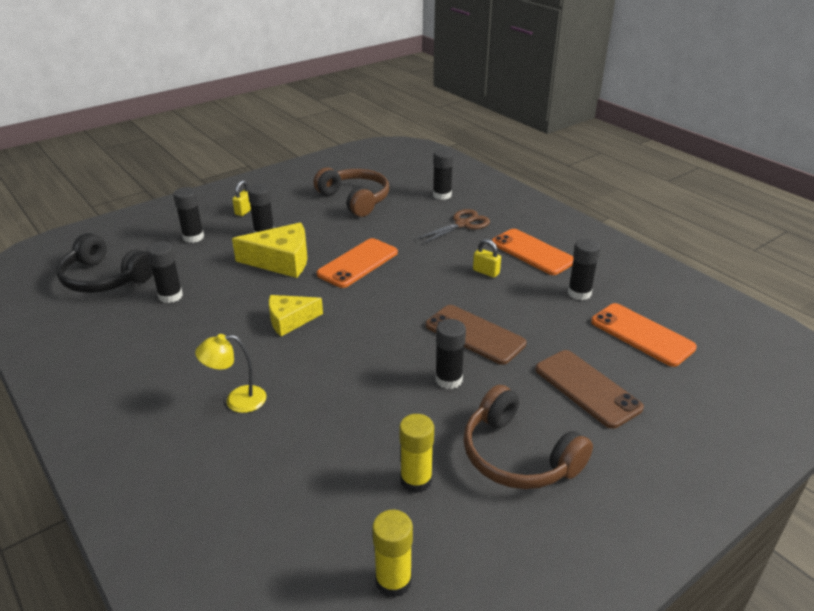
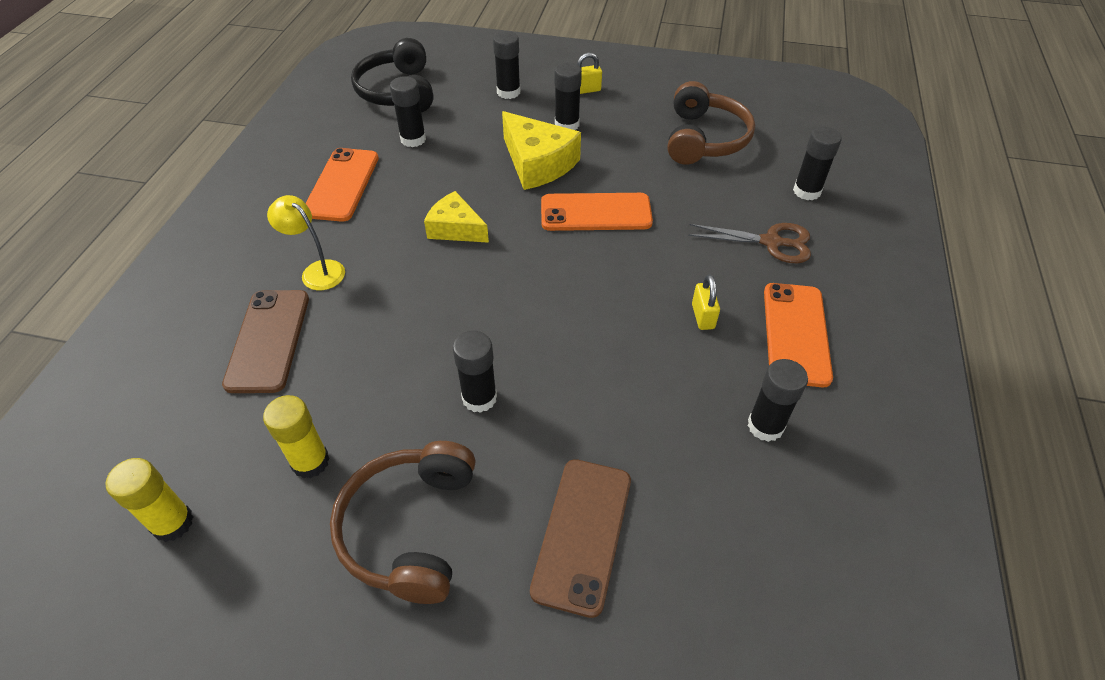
camera: 50 degrees right, 15 degrees up
brown phone [426,305,526,365] -> brown phone moved to [222,290,309,393]
orange phone [591,303,697,367] -> orange phone moved to [305,148,379,222]

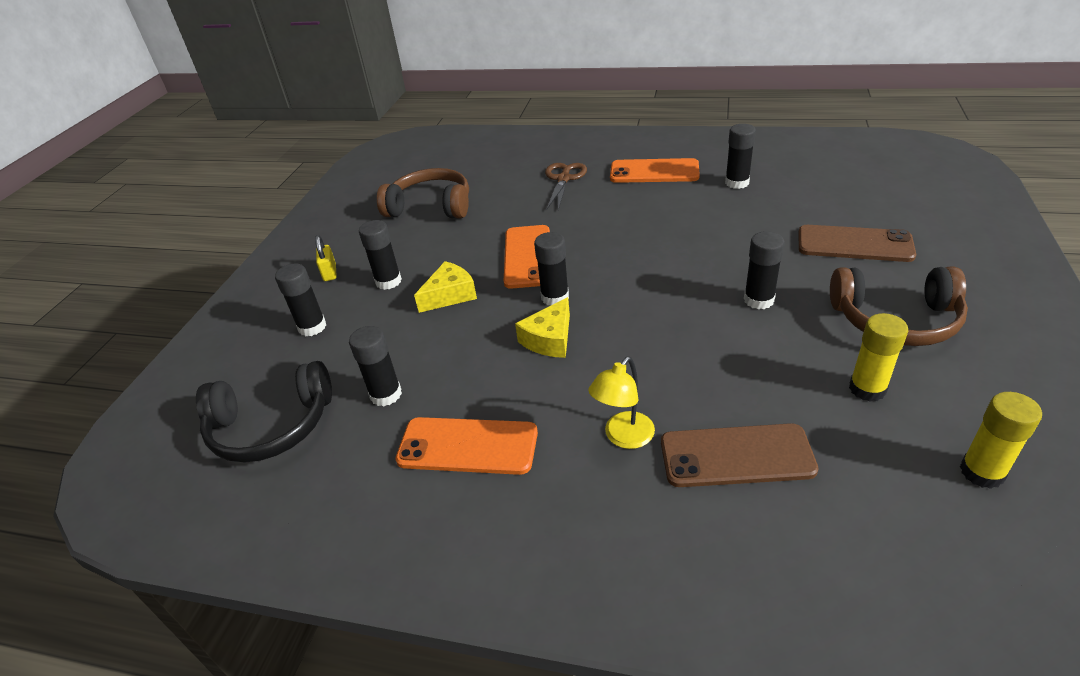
camera: 85 degrees left, 10 degrees down
yellow cheese [502,111,581,190] -> yellow cheese [414,261,477,313], size x0.65
yellow padlock [692,274,720,330] -> none
black glue stick [793,127,842,201] -> black glue stick moved to [534,232,569,305]

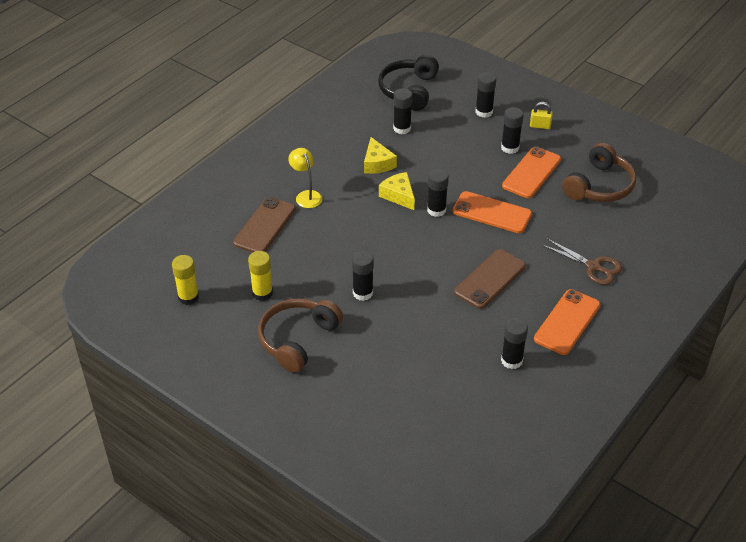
camera: 110 degrees right, 5 degrees up
orange phone [395,417,538,475] -> orange phone moved to [502,147,561,198]
yellow cheese [414,261,477,313] -> yellow cheese moved to [364,137,397,174]
brown phone [798,225,916,262] -> brown phone moved to [454,249,526,309]

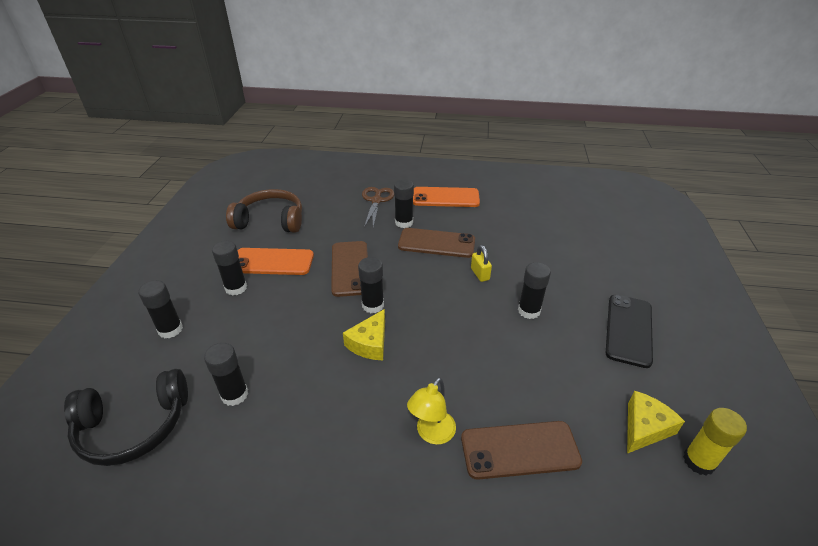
camera: 120 degrees left, 5 degrees down
yellow glue stick [248,251,273,301] -> none
brown headphones [258,298,343,373] -> black phone [606,295,653,368]
yellow cheese [364,137,397,174] -> yellow cheese moved to [627,391,685,454]
orange phone [453,191,532,233] -> brown phone [331,241,368,297]
black glue stick [501,318,528,369] -> black glue stick moved to [394,179,414,228]
yellow padlock [530,102,553,129] -> yellow padlock moved to [471,245,492,282]

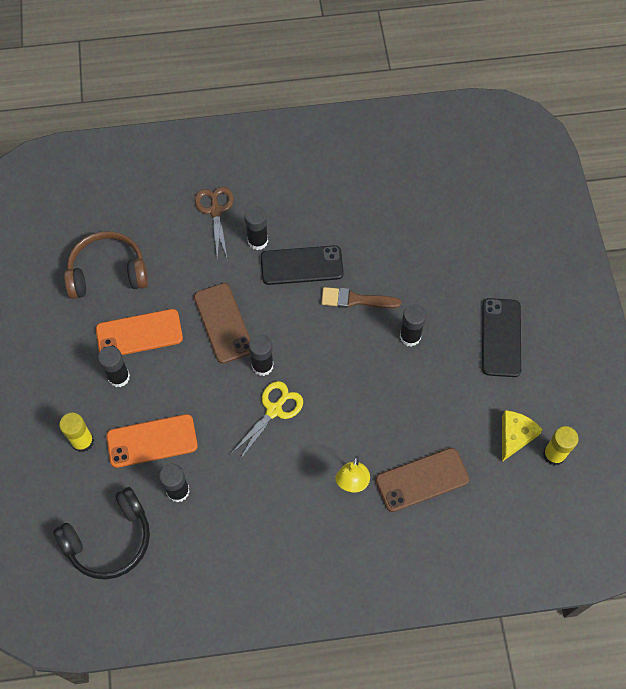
camera: 15 degrees left, 25 degrees up
black glue stick [138,280,183,338] -> yellow glue stick [59,413,94,452]
yellow cheese [343,309,385,360] -> yellow scissors [231,381,303,461]
brown phone [398,228,475,258] -> black phone [261,245,344,285]
orange phone [413,187,480,207] -> orange phone moved to [106,414,198,468]
yellow padlock [471,245,492,282] -> brown brush [321,287,401,308]

